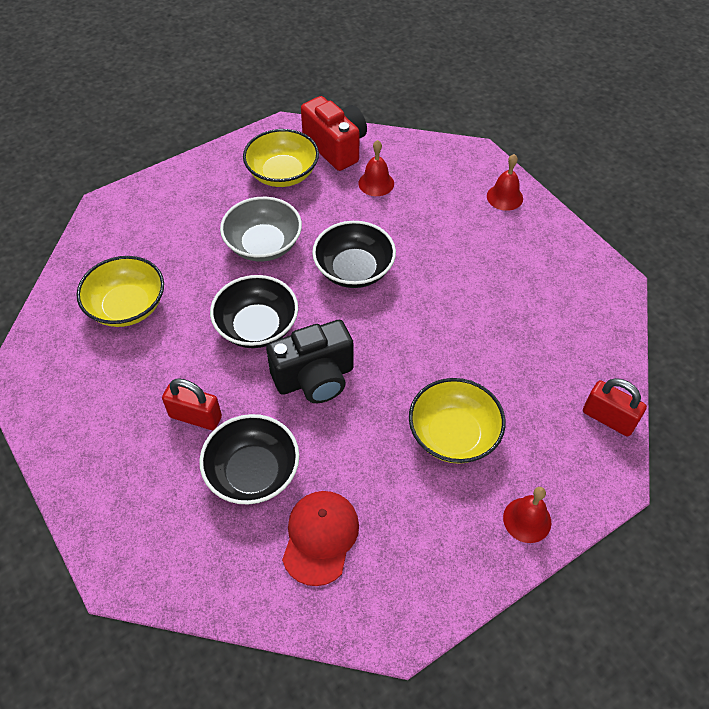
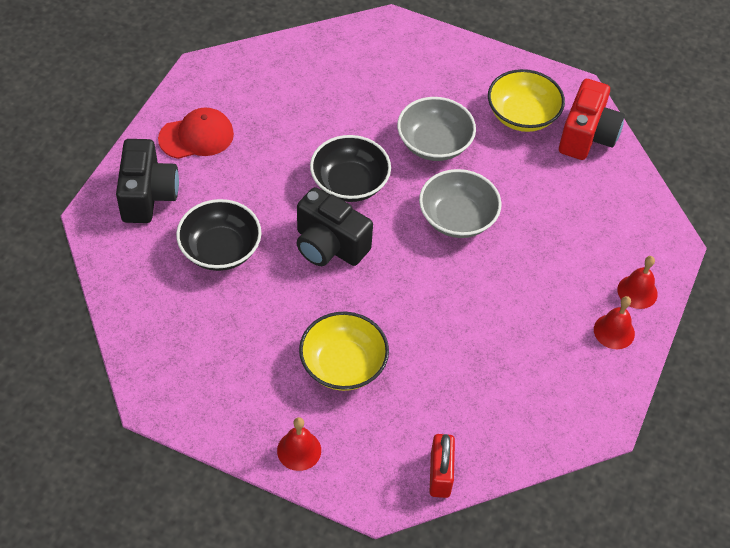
camera: 55 degrees right, 0 degrees up
yellow bowl [76,256,164,327] -> none
red padlock [162,378,222,430] -> none
red cap [282,491,359,586] -> red cap moved to [158,107,234,159]
black bowl [312,221,396,288] -> grey bowl [419,169,502,238]
red bell [358,140,394,196] -> red bell moved to [594,296,635,349]
none -> black camera [116,139,179,223]

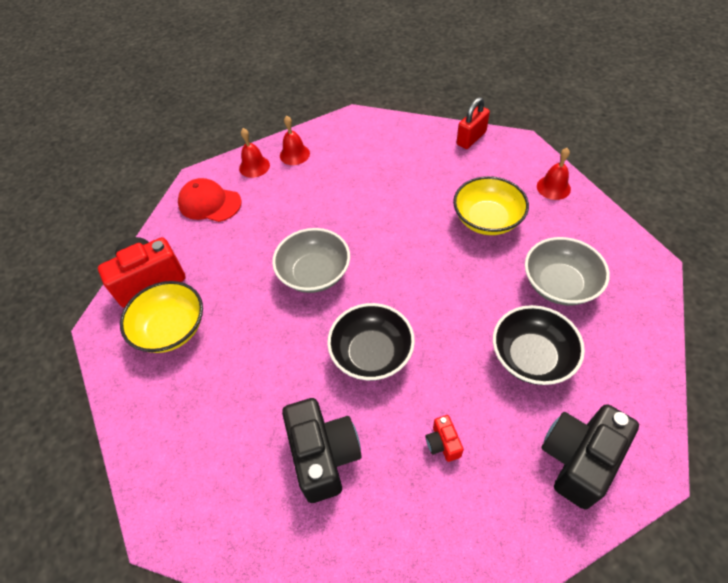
camera: 135 degrees left, 0 degrees up
red cap [158,107,234,159] -> red cap moved to [178,178,242,222]
black camera [297,187,373,266] -> black camera moved to [282,398,362,503]
grey bowl [397,97,476,161] -> grey bowl moved to [525,237,610,306]
none -> red camera [426,415,464,462]

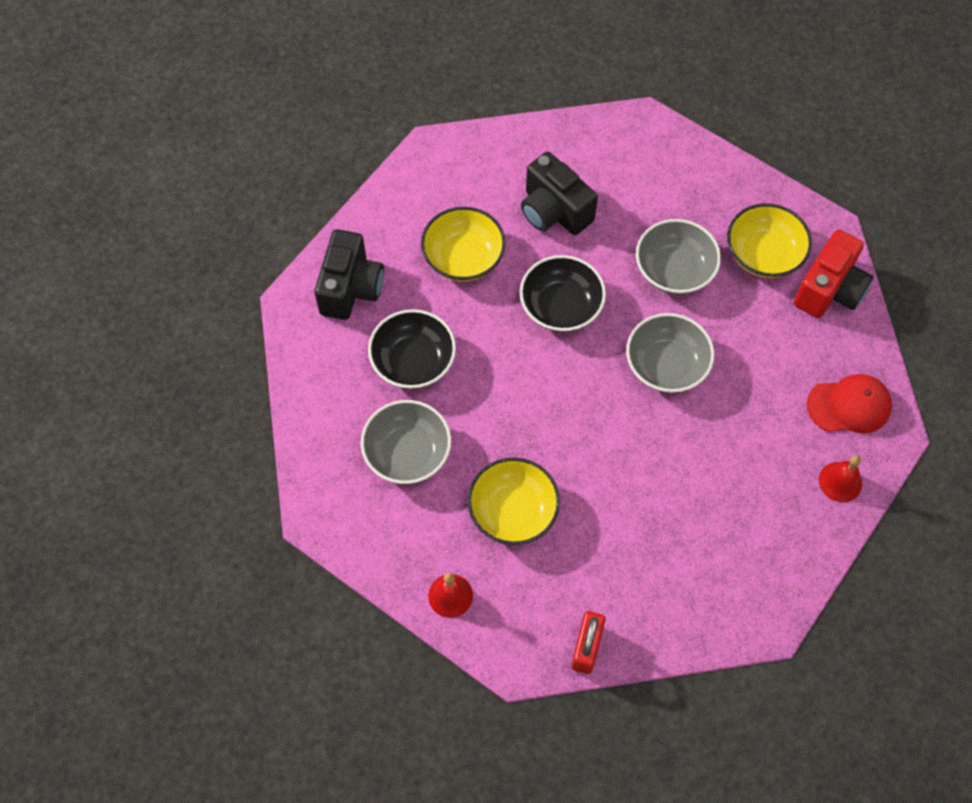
camera: 150 degrees right, 10 degrees up
red bell [280,116,310,165] -> none
red camera [426,415,464,462] -> yellow bowl [421,207,506,281]
none -> grey bowl [636,219,721,294]

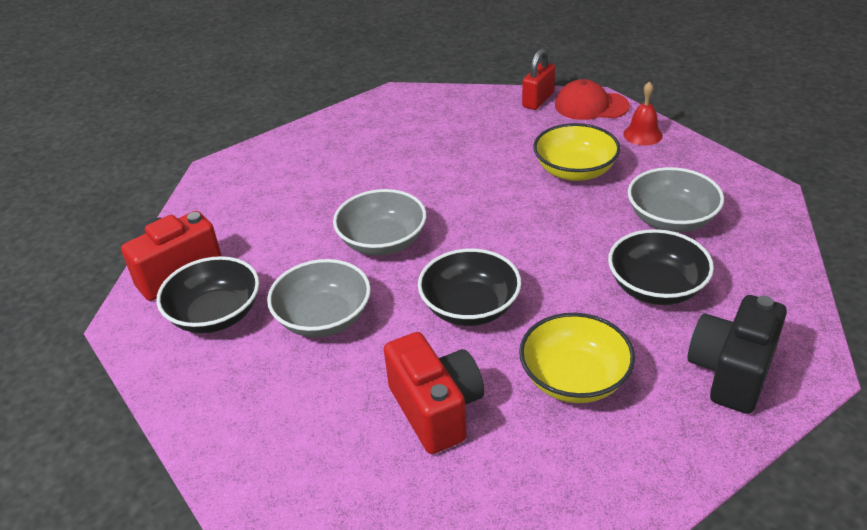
camera: 160 degrees left, 25 degrees down
black camera [521,152,598,235] -> red camera [384,332,484,454]
yellow bowl [727,203,812,278] -> black bowl [156,256,259,333]
red cap [807,374,892,433] -> red cap moved to [555,79,630,120]
red bell [819,455,862,502] -> none

